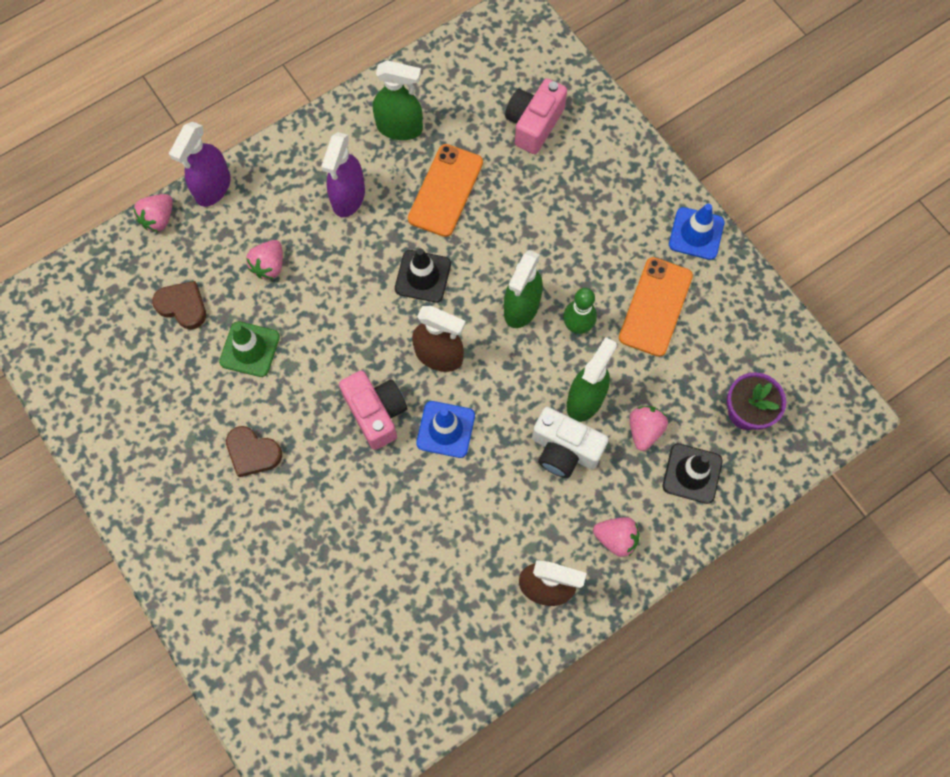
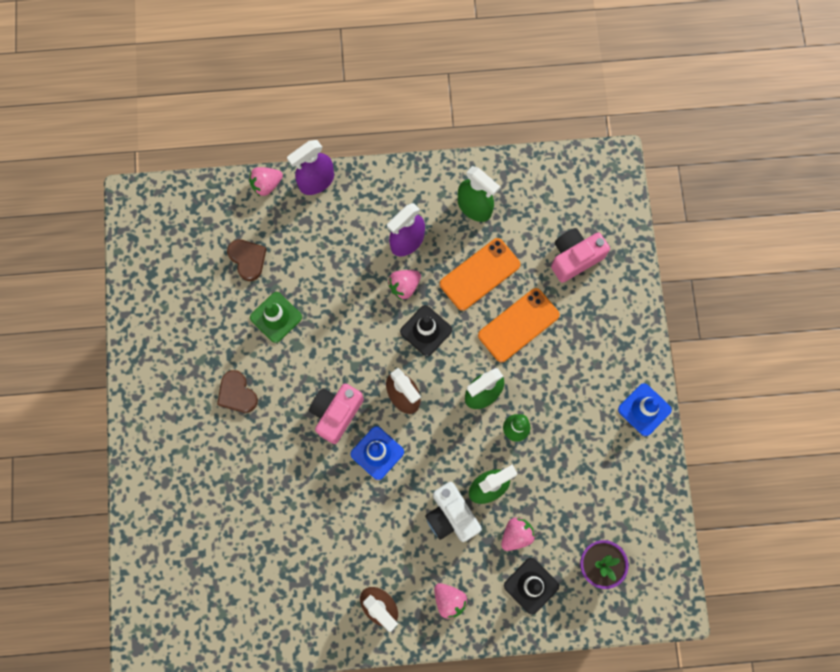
camera: 30 degrees right, 5 degrees up
pink strawberry [246,240,283,279] -> pink strawberry moved to [388,270,421,300]
pink camera [339,371,407,450] -> pink camera turned 150 degrees counterclockwise [309,383,364,444]
orange phone [619,257,693,357] -> orange phone moved to [478,288,560,362]

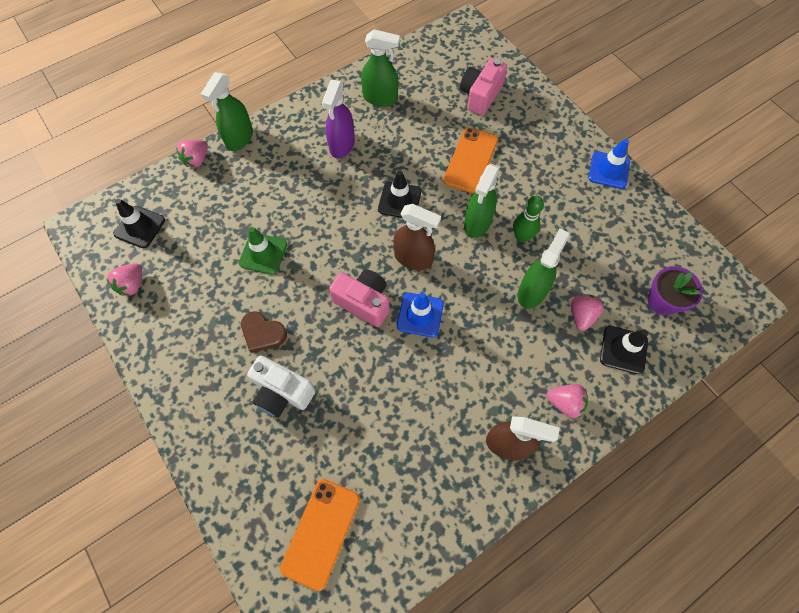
camera: 30 degrees left, 10 degrees down
brown heart [227,239,267,281] -> none
purple spray bottle [287,140,334,195] -> green spray bottle [201,72,253,151]
pink camera [309,383,364,444] -> pink camera turned 120 degrees clockwise [329,269,389,327]
pink strawberry [388,270,421,300] -> pink strawberry moved to [106,263,142,296]
white camera [425,482,482,542] -> white camera moved to [247,355,316,418]
orange phone [440,238,521,311] -> orange phone moved to [280,479,360,591]
none -> black traffic cone [114,199,165,248]

